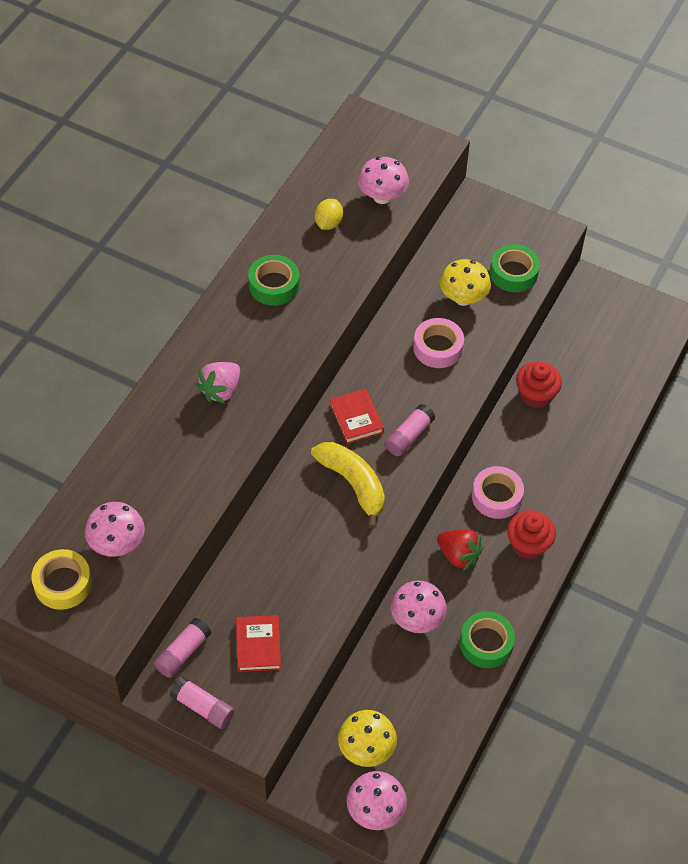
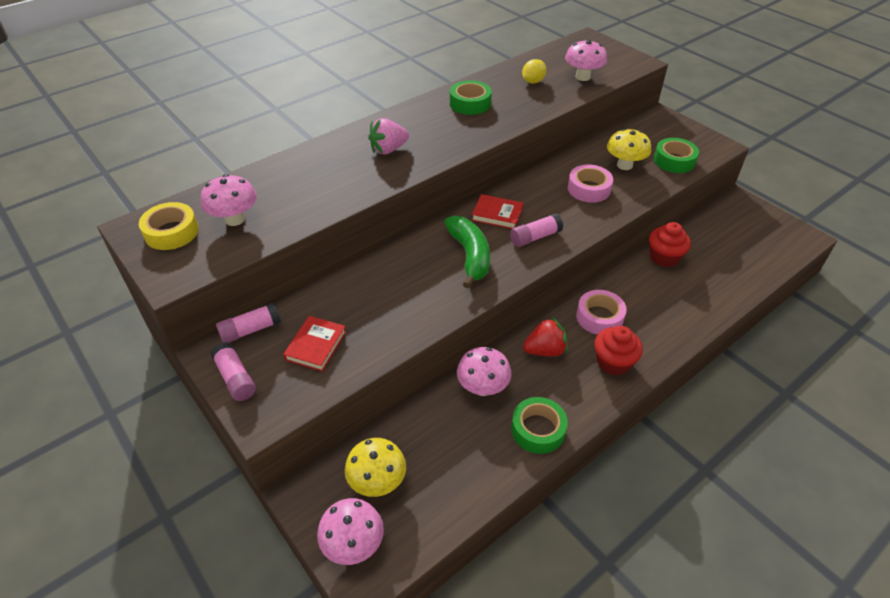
camera: 25 degrees right, 10 degrees down
yellow banana [311,442,385,529] -> green banana [444,216,490,288]
red book [329,389,384,444] -> red book turned 75 degrees counterclockwise [472,194,523,229]
red strawberry [437,530,483,571] -> red strawberry turned 75 degrees counterclockwise [523,317,568,357]

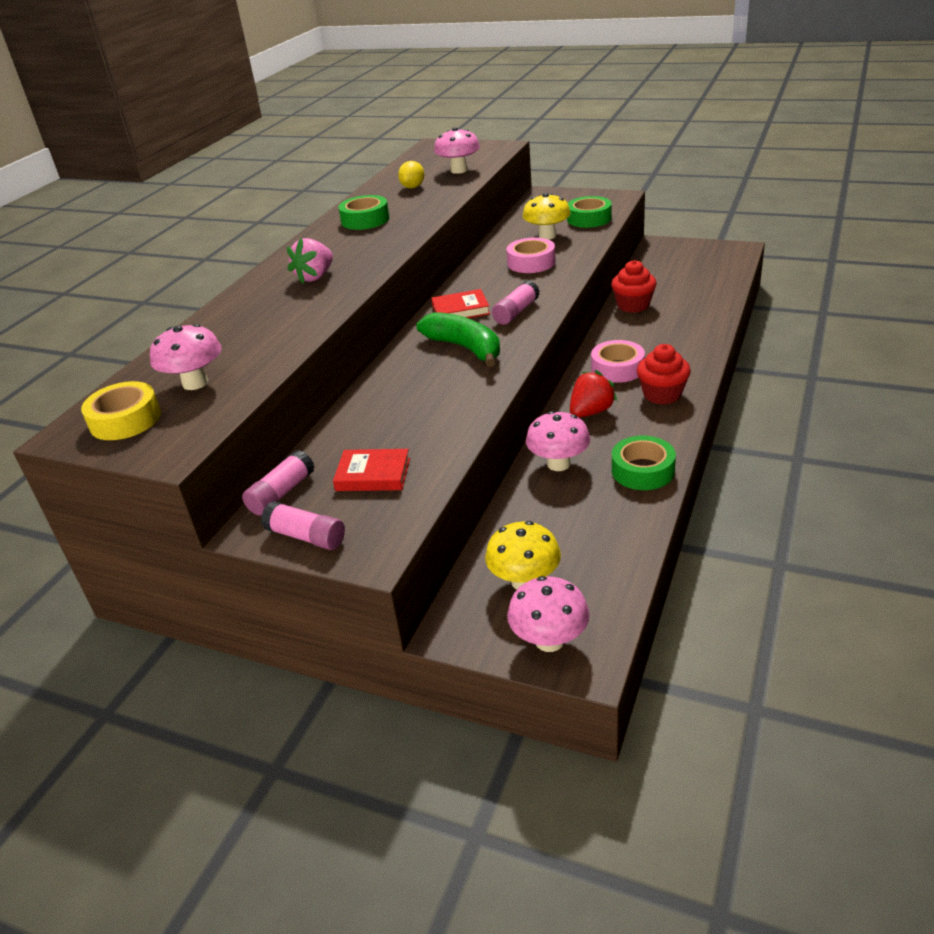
camera: 25 degrees left, 10 degrees down
red book [283,316,346,372] -> red book turned 75 degrees counterclockwise [333,449,410,491]

